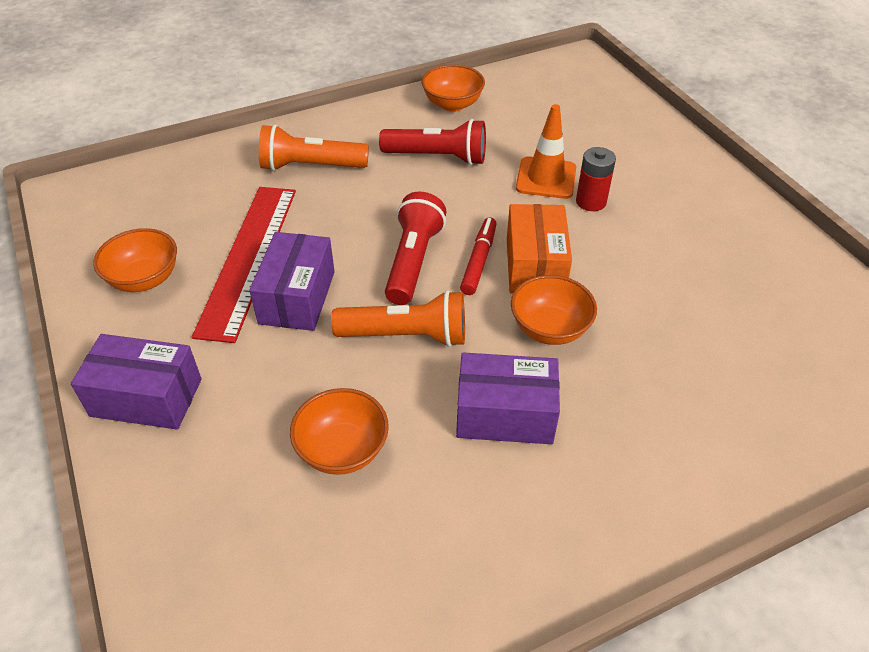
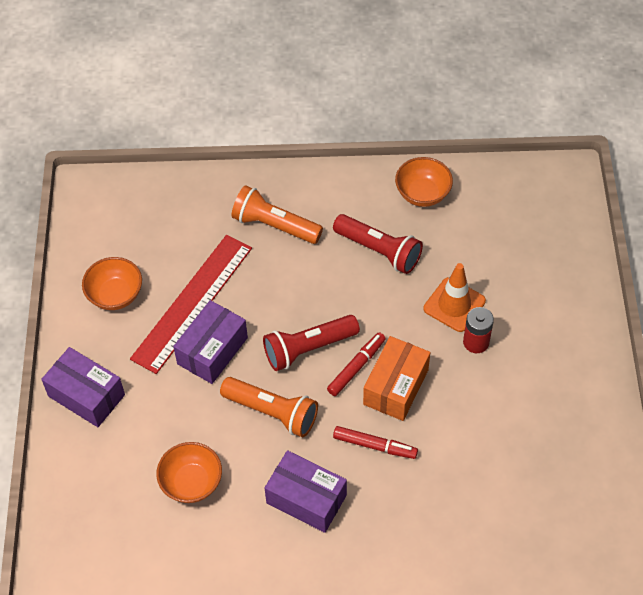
camera: 25 degrees right, 10 degrees up
red flashlight [385,192,447,305] -> red flashlight turned 150 degrees counterclockwise [263,315,360,371]
orange bowl [511,275,597,345] -> red marker [333,426,418,459]

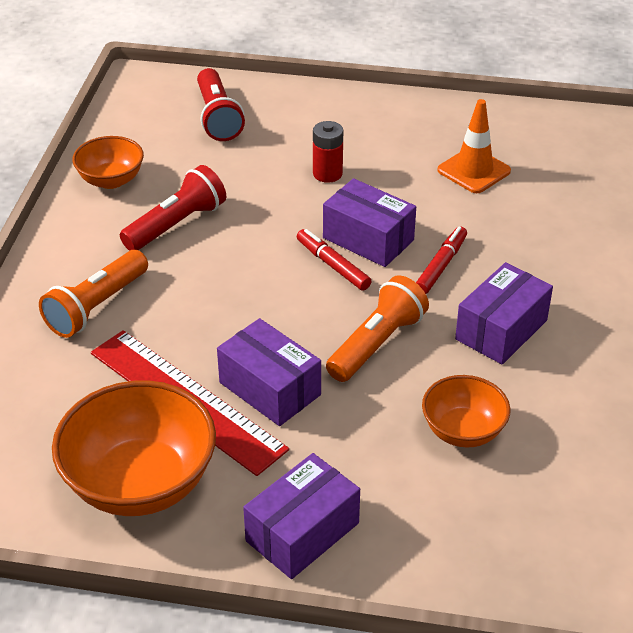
camera: 80 degrees left, 15 degrees down
orange bowl [82,257,142,310] -> orange bowl [52,380,216,516], size x1.75
red flashlight [263,315,360,371] -> red flashlight moved to [197,68,245,141]
orange box [363,336,430,421] -> purple box [323,178,416,267]
orange traffic cone [423,263,486,332] -> orange traffic cone moved to [437,99,511,193]

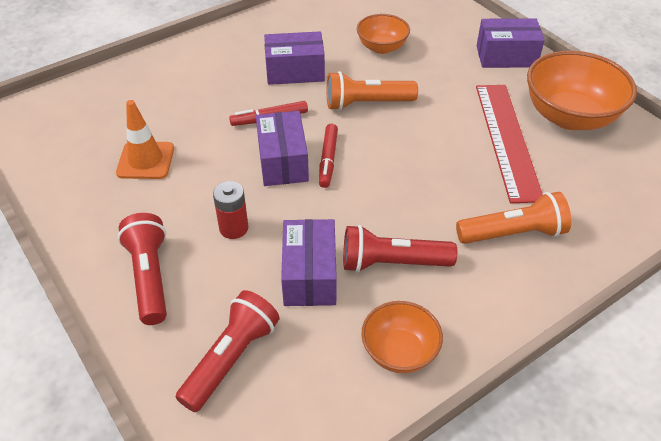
camera: 135 degrees left, 5 degrees up
purple box [217,318,321,426] -> purple box moved to [281,219,337,306]
none -> red flashlight [118,213,167,325]

